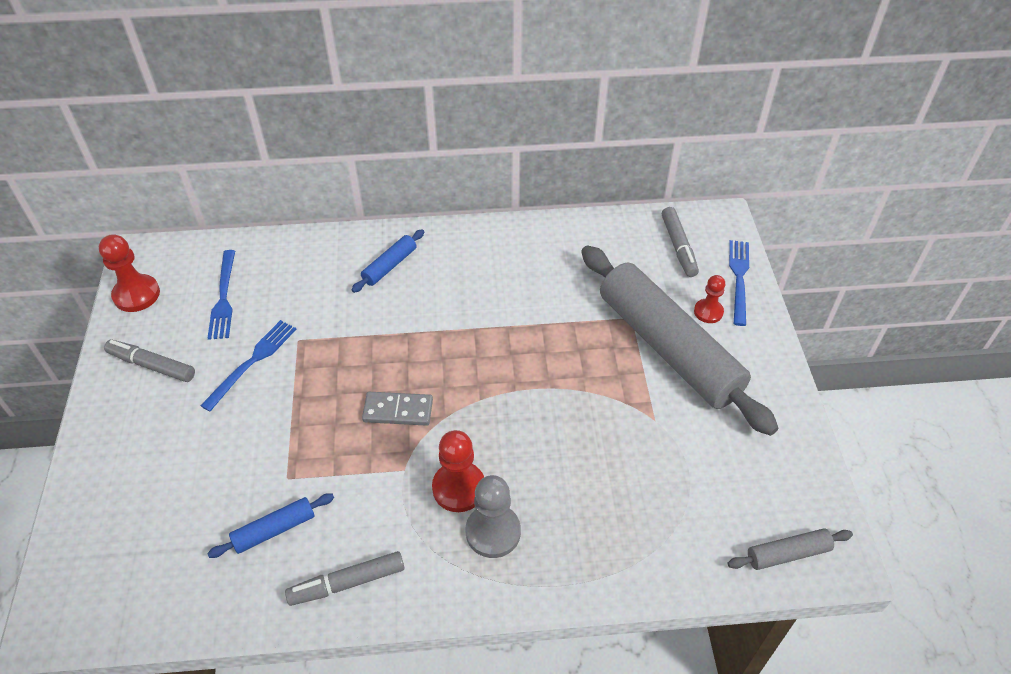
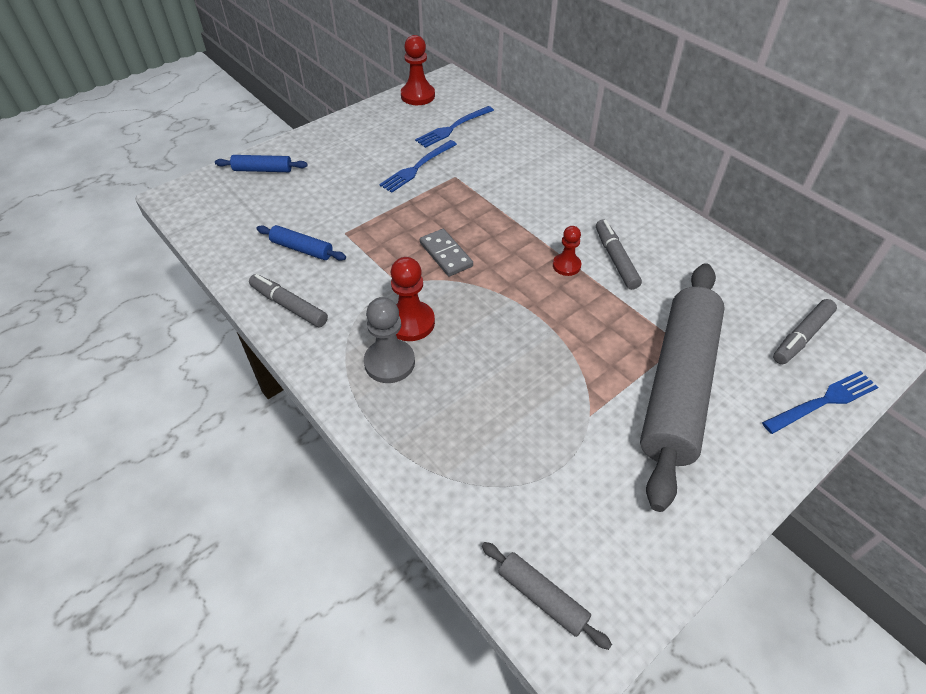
camera: 55 degrees right, 0 degrees up
grey marker [104,339,195,382] -> grey marker moved to [596,220,642,290]
blue fork [200,320,297,412] -> blue fork turned 135 degrees clockwise [379,140,457,193]
blue rolling pin [352,229,424,293] -> blue rolling pin moved to [215,155,308,172]
red pawn [694,275,725,323] -> red pawn moved to [553,226,581,276]

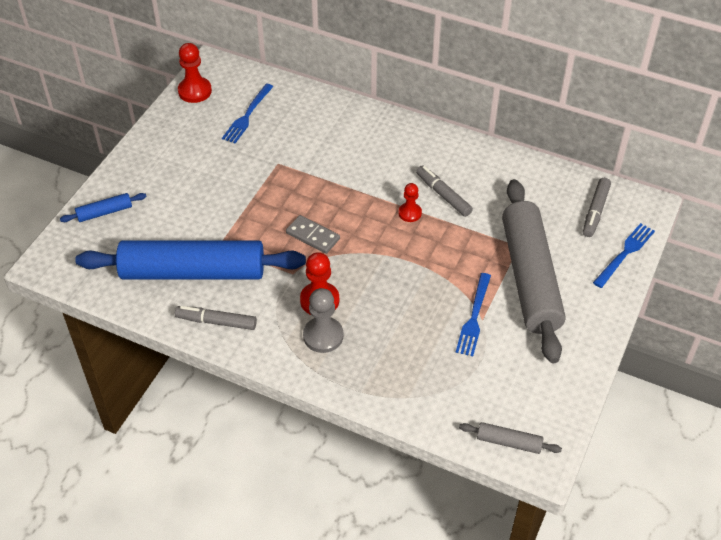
camera: 25 degrees left, 0 degrees up
blue rolling pin [257,225,346,261] -> blue rolling pin [75,240,306,280], size x2.48
blue fork [379,140,457,193] -> blue fork moved to [456,273,491,356]

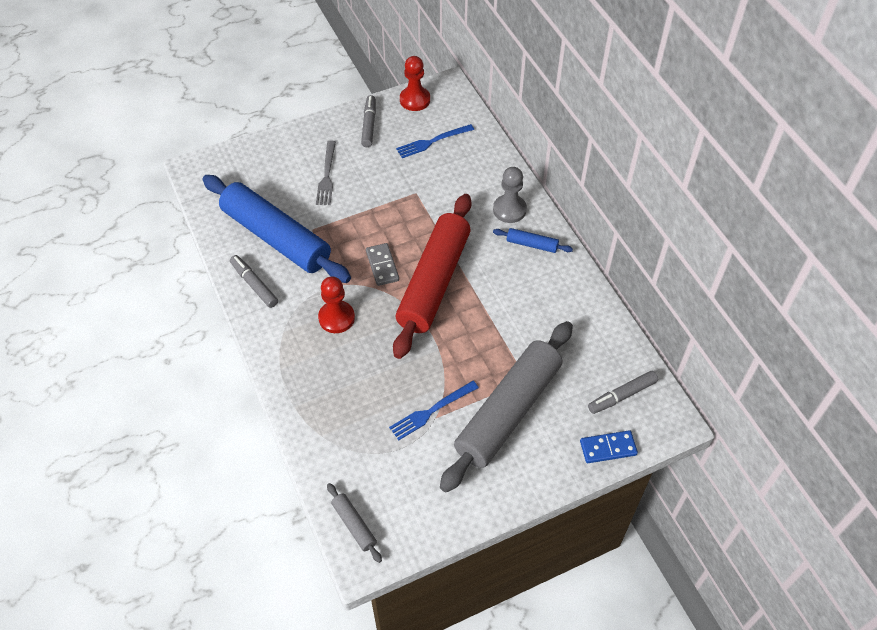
camera: 40 degrees right, 5 degrees up
blue rolling pin [60,193,147,222] -> blue rolling pin moved to [493,228,573,253]
grey pawn [303,288,344,353] -> grey pawn moved to [493,167,527,223]
red pawn [399,183,422,222] -> none
grey marker [416,165,473,217] -> grey marker moved to [361,95,376,147]
blue fork [593,223,655,288] -> blue domino [580,430,638,463]
none -> grey fork [316,141,336,205]
none -> red rolling pin [393,194,471,359]

